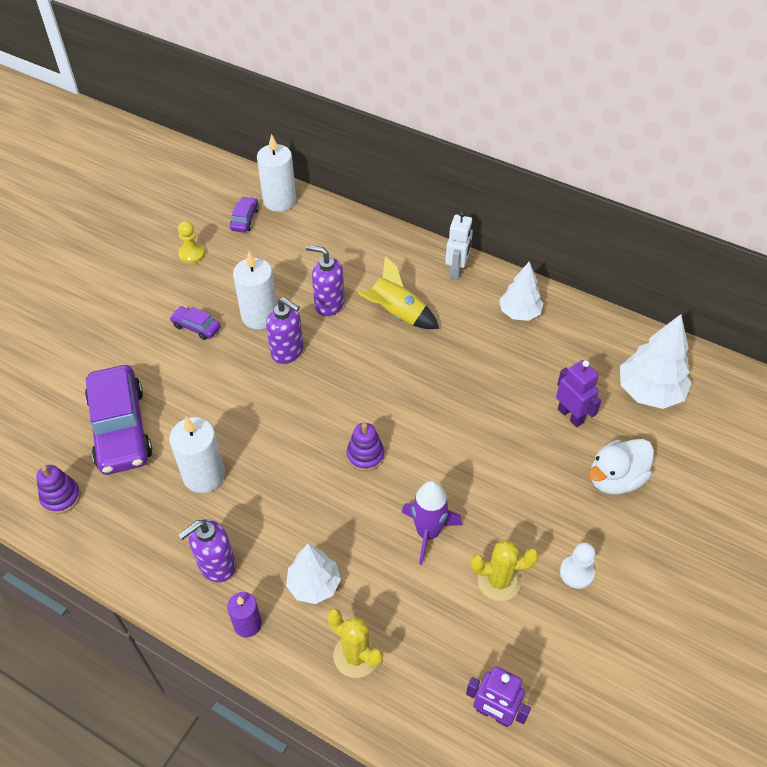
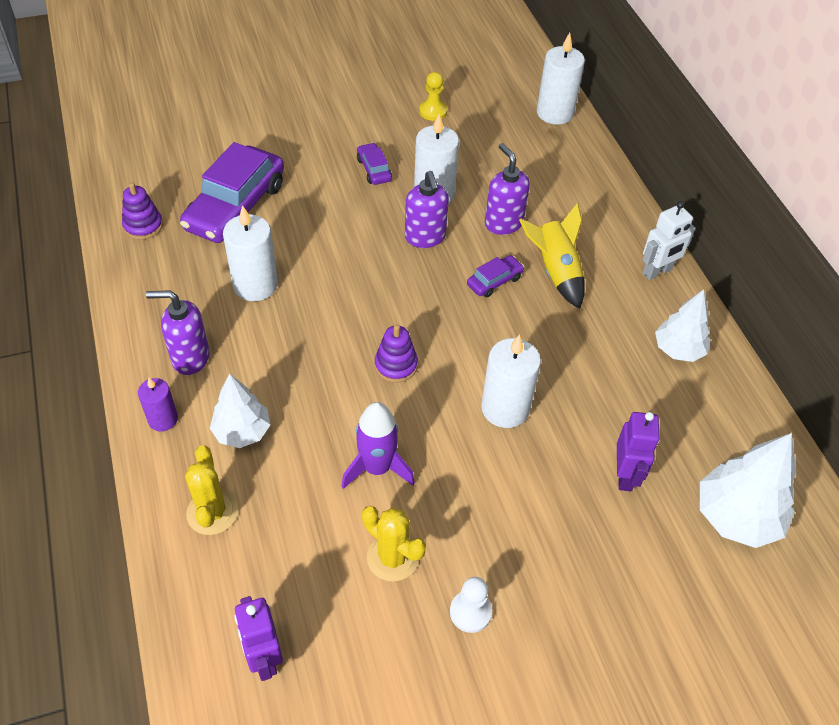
camera: 40 degrees right, 0 degrees up
purple car [230,196,259,232] -> purple car moved to [467,255,524,297]
white duck [589,439,654,495] -> none
none -> white candle [481,334,541,428]

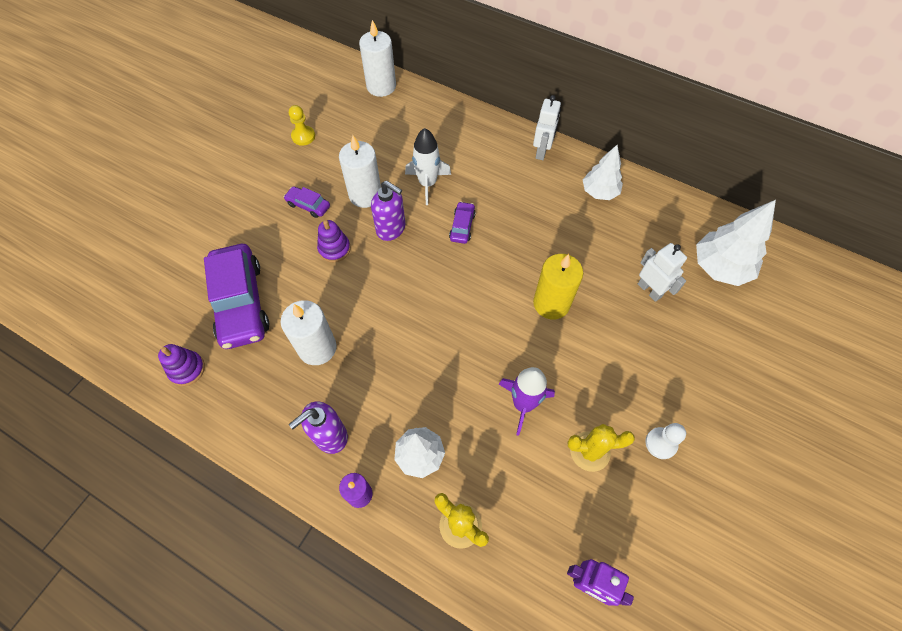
camera: 40 degrees left, 10 degrees up
purple stacking toy [375,325,418,383] -> purple stacking toy moved to [317,220,351,262]
white candle [481,334,541,428] -> yellow candle [533,254,583,319]
purple soap dispenser [485,143,530,235] -> white rocket [405,128,451,205]
yellow rocket [519,203,585,309] -> none
purple robot [617,412,660,491] -> white robot [638,243,687,302]

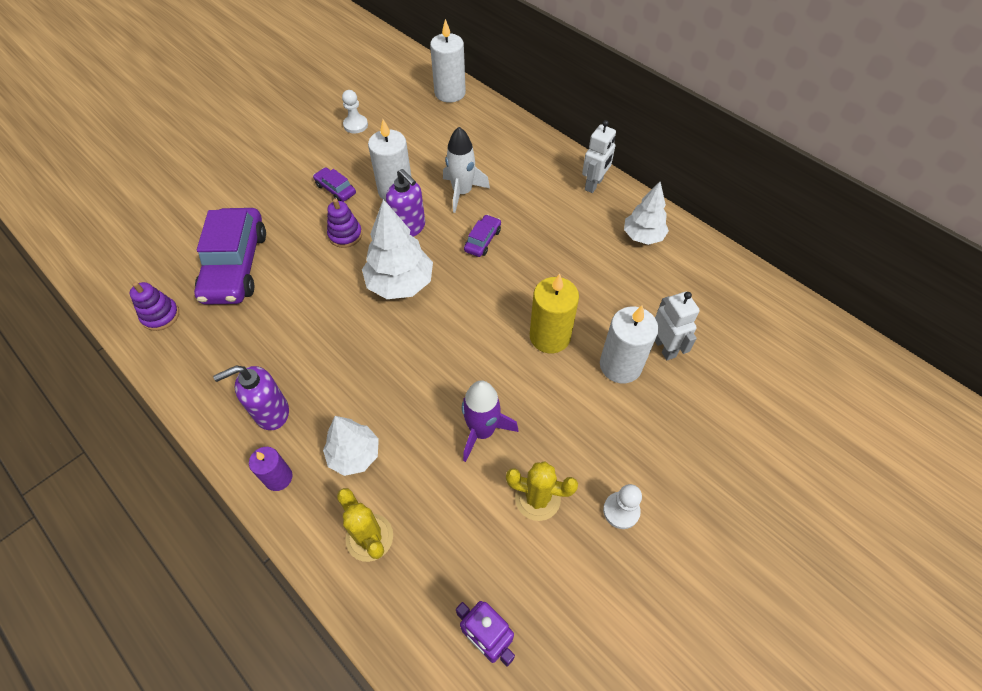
camera: 15 degrees right, 5 degrees down
white candle [281,300,337,365] -> white candle moved to [600,305,659,383]
yellow pawn [289,105,315,146] -> white pawn [342,90,368,133]
white tree [696,200,776,286] -> white tree moved to [362,199,433,299]

